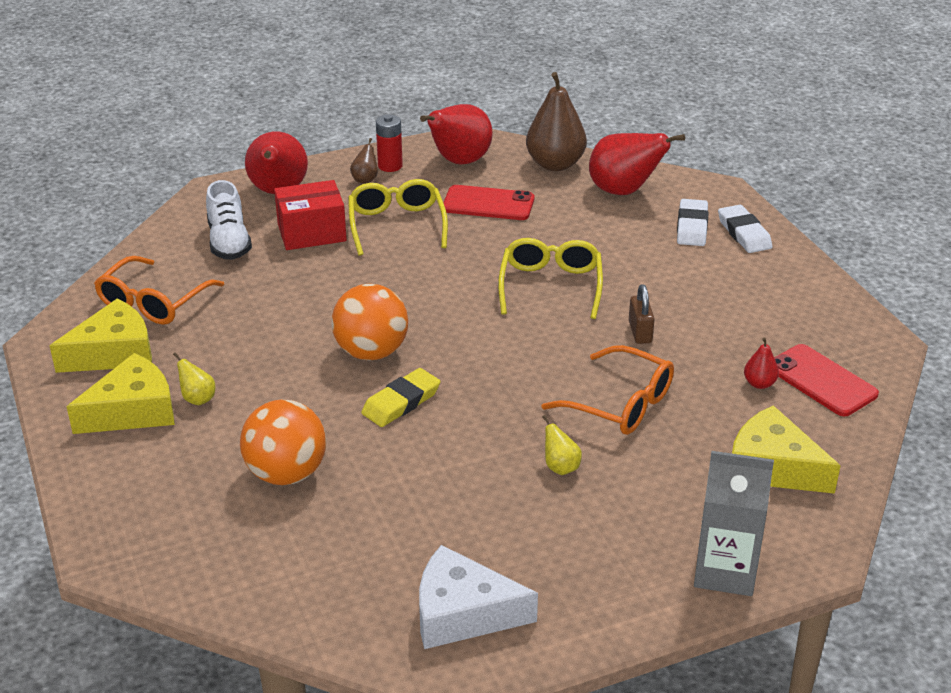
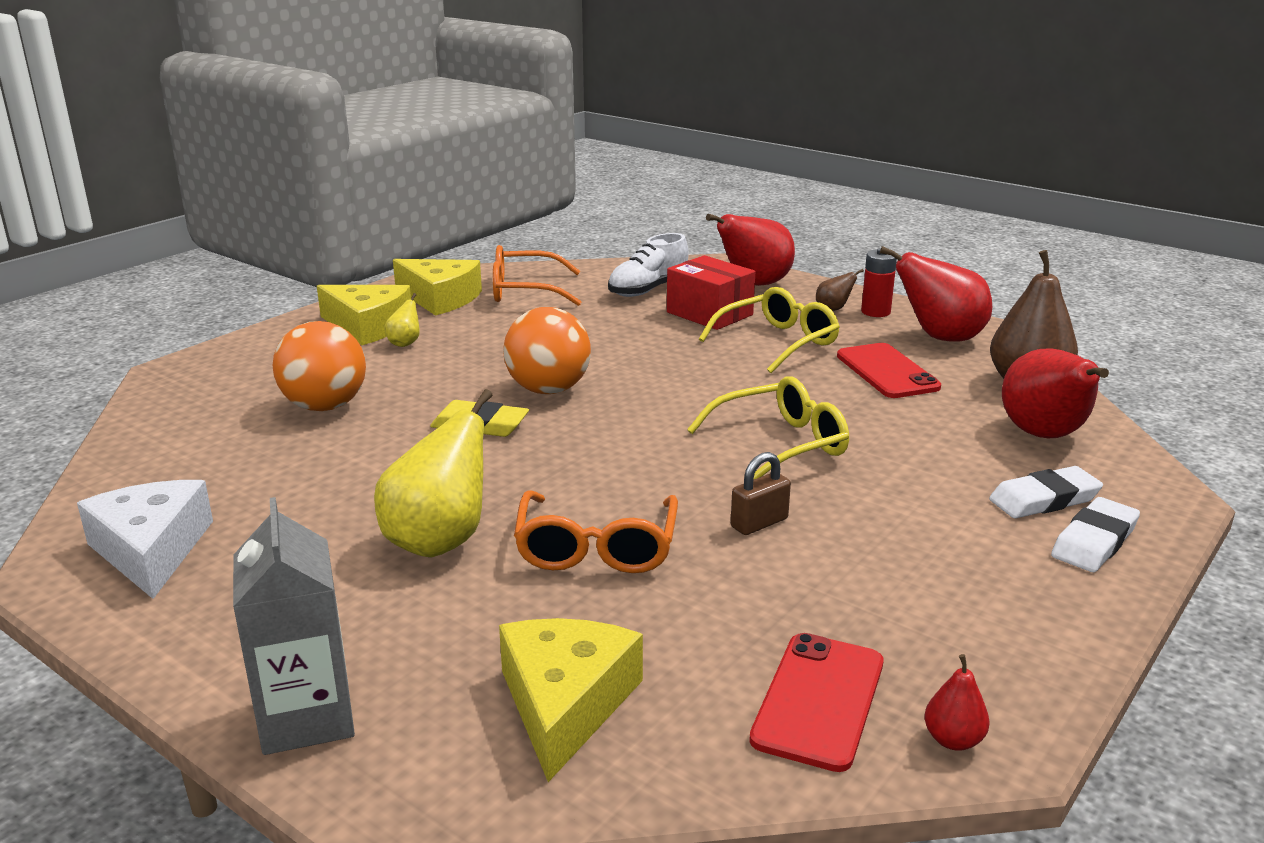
camera: 60 degrees right, 10 degrees down
yellow pear [543,415,582,475] -> yellow pear [374,389,493,557], size x2.19
red pear [744,338,779,389] -> red pear moved to [924,654,990,751]

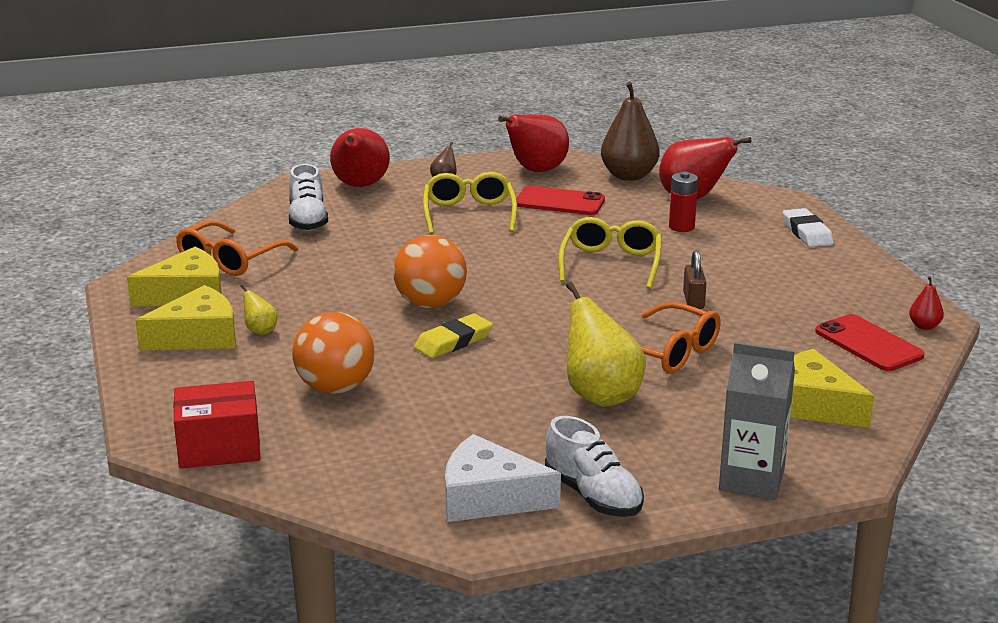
camera: 55 degrees left, 0 degrees up
red box [667,255,755,330] -> red box moved to [173,381,261,469]
red battery [861,248,897,317] -> red battery moved to [669,172,698,232]
white eraser [989,466,1103,518] -> none
none -> white shoe [545,416,644,517]

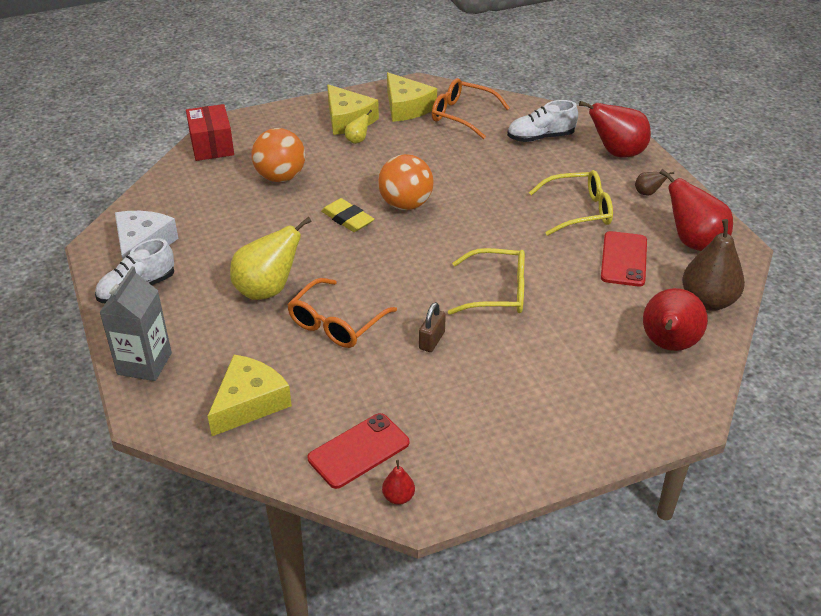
camera: 85 degrees right, 15 degrees up
red battery [669,172,698,232] -> none
brown padlock [683,250,706,309] -> brown padlock turned 60 degrees counterclockwise [419,302,446,352]
white eraser [783,208,834,247] -> none

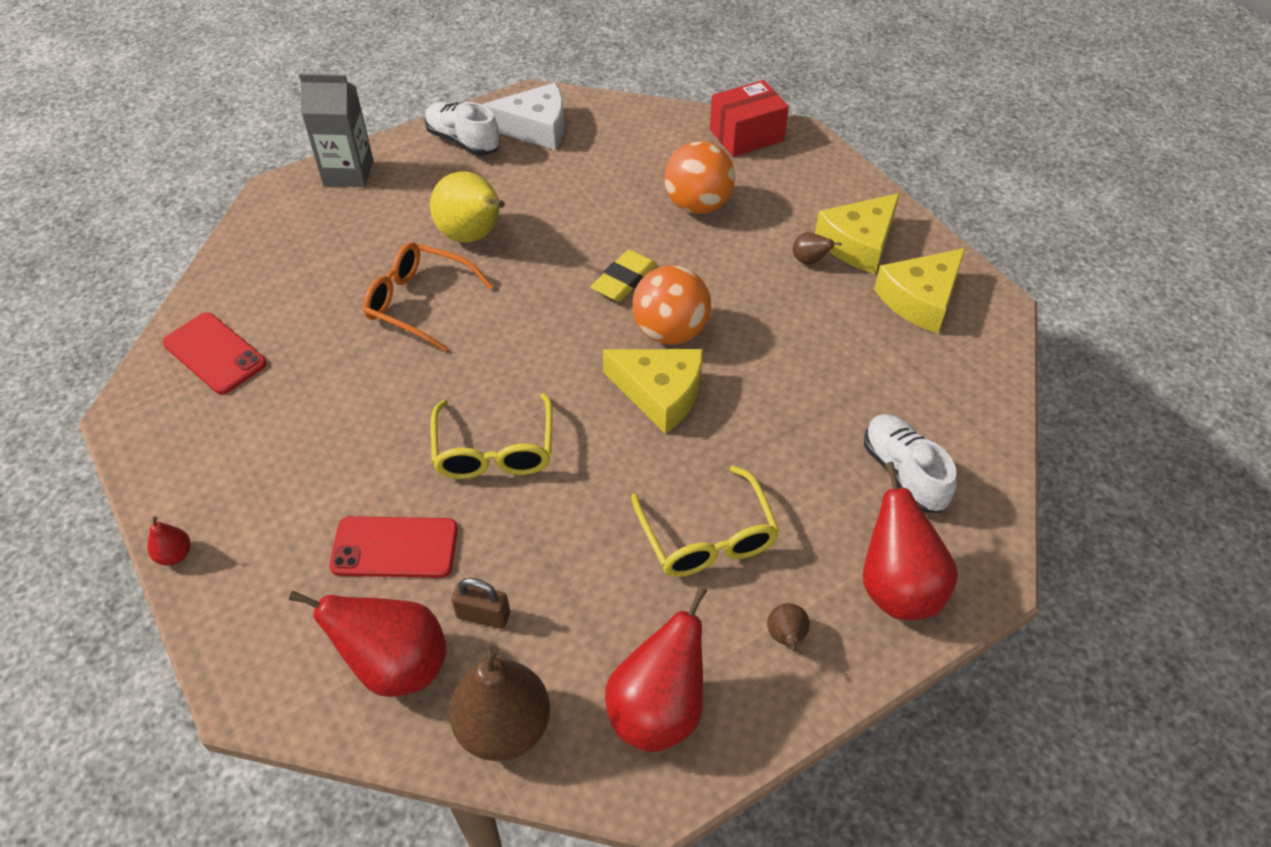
camera: 80 degrees right, 10 degrees up
yellow cheese [208,355,292,436] -> yellow cheese moved to [603,349,703,434]
yellow pear [345,110,372,144] -> brown pear [793,232,841,265]
red pear [382,460,415,505] -> red pear moved to [147,516,191,565]
brown padlock [419,302,446,352] -> brown padlock moved to [451,578,510,629]
orange glasses [432,78,510,139] -> none
red phone [601,231,647,286] -> red phone moved to [329,516,458,578]

